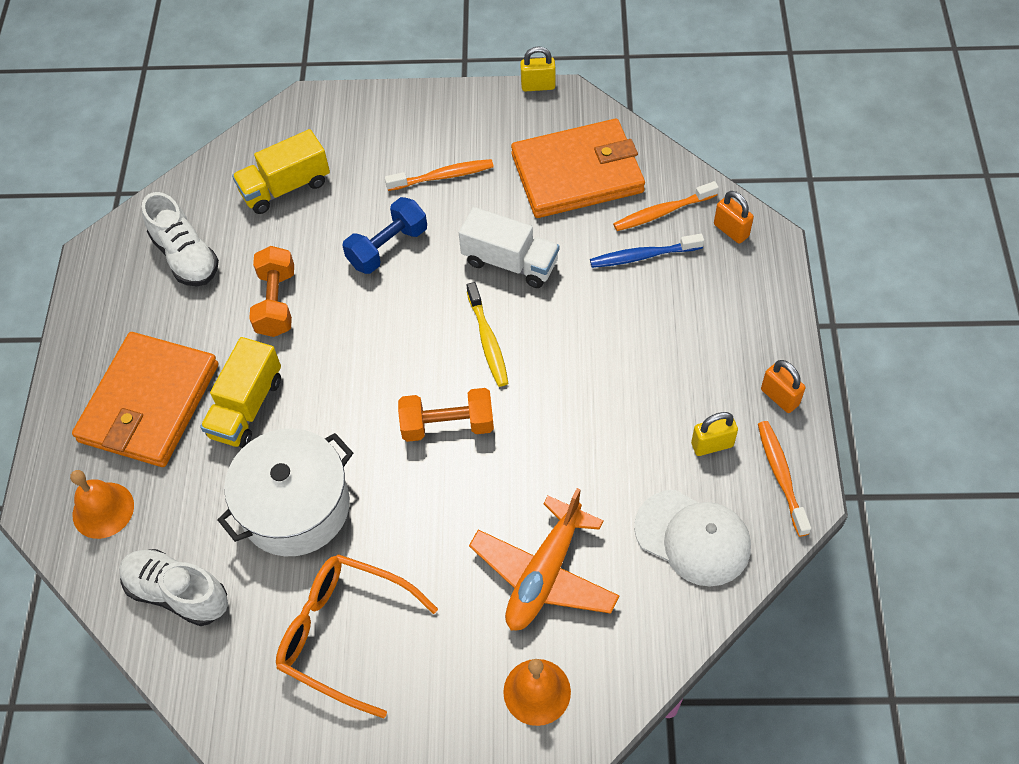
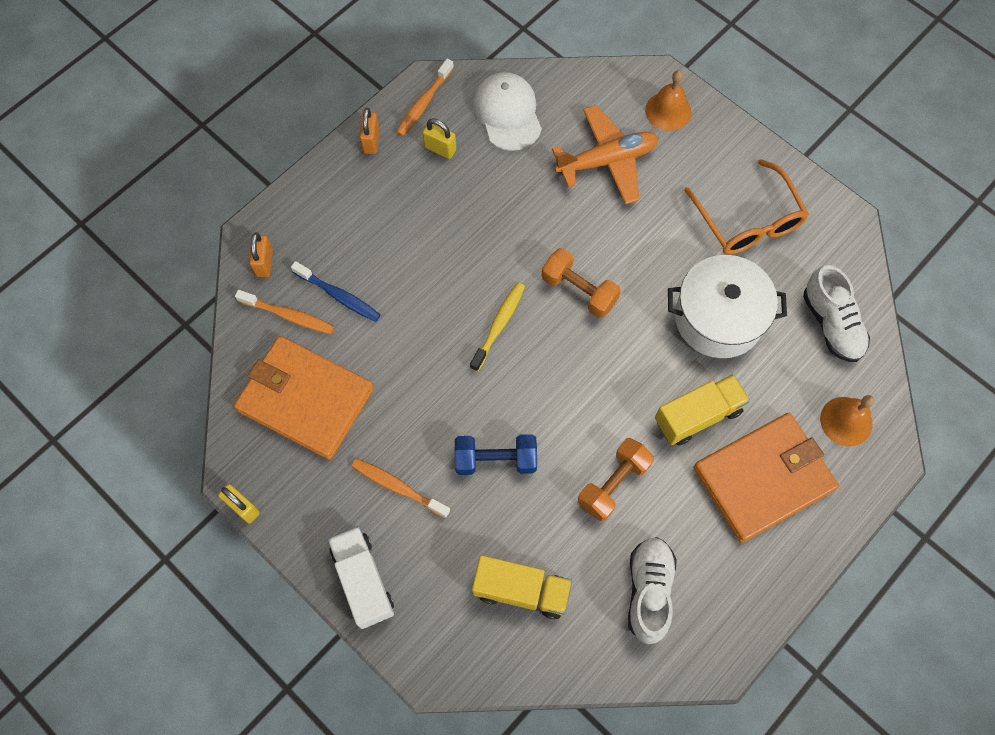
camera: 140 degrees left, 10 degrees up
white truck [459,207,559,288] -> white truck moved to [328,526,394,629]

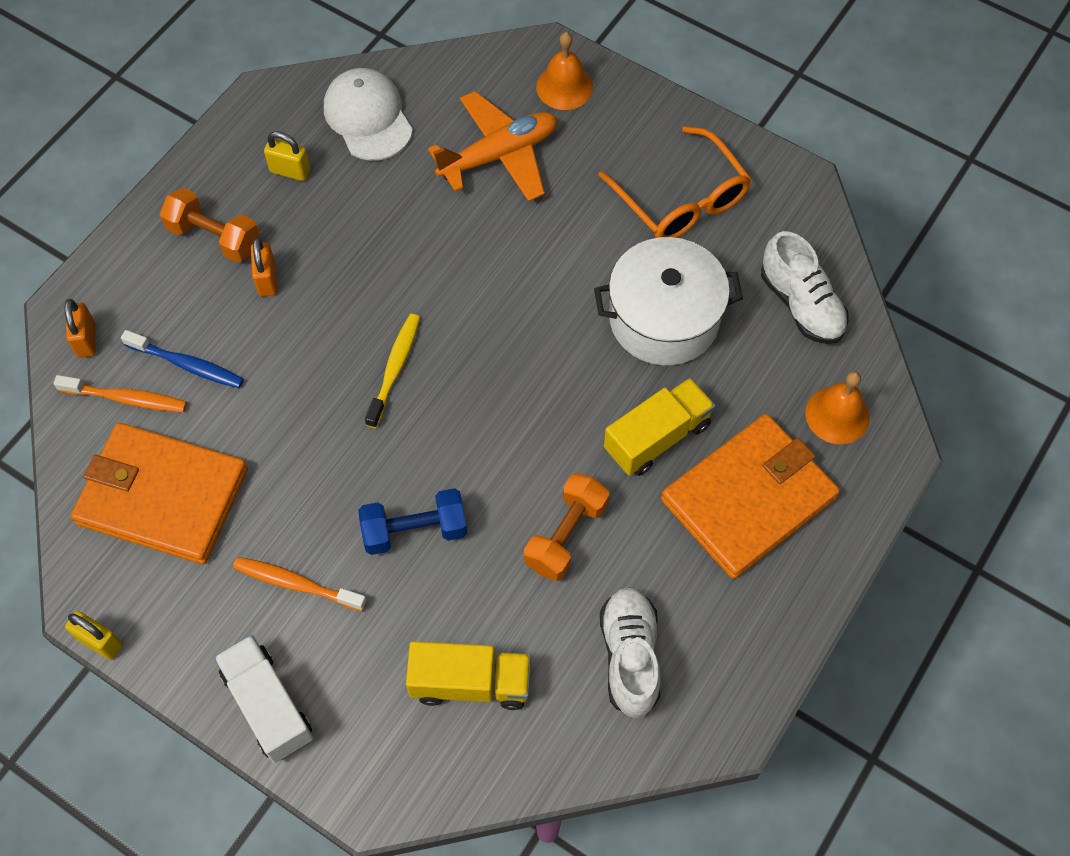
camera: 10 degrees left, 5 degrees down
orange padlock [360,108,379,154] -> orange padlock moved to [251,238,277,297]
orange toothbrush [396,58,454,136] -> none
orange dumbbell [541,248,621,318] -> orange dumbbell moved to [160,188,260,262]

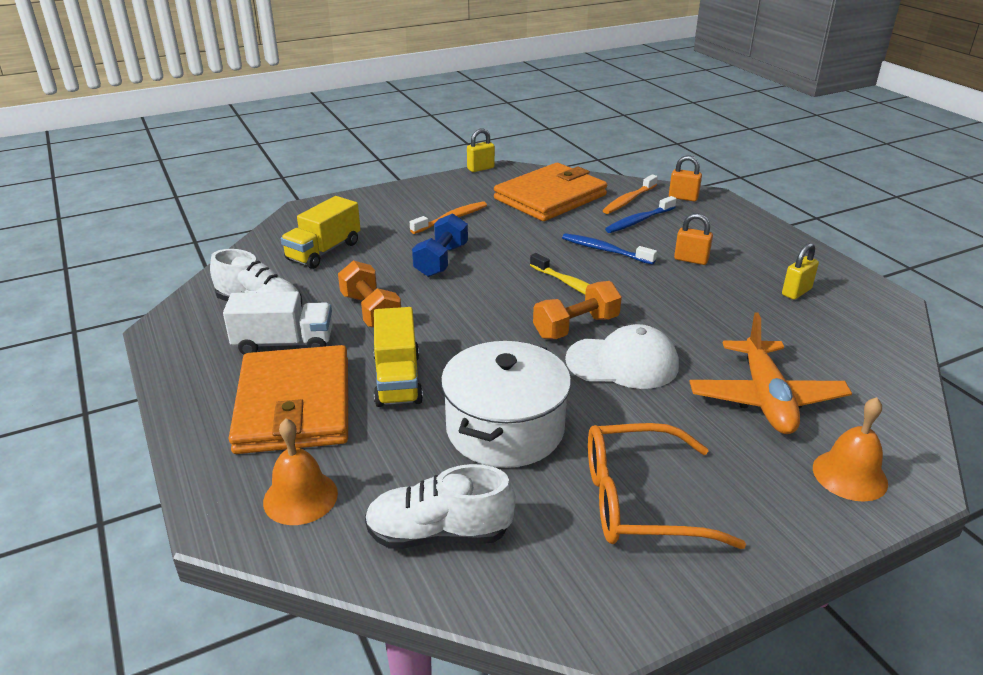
camera: 120 degrees right, 30 degrees down
orange dumbbell [160,188,260,262] -> orange dumbbell moved to [533,281,622,339]
white truck [214,635,313,763] -> white truck moved to [223,291,332,354]
white cap [324,68,413,161] -> white cap moved to [565,324,679,389]
none -> blue toothbrush [562,233,657,265]

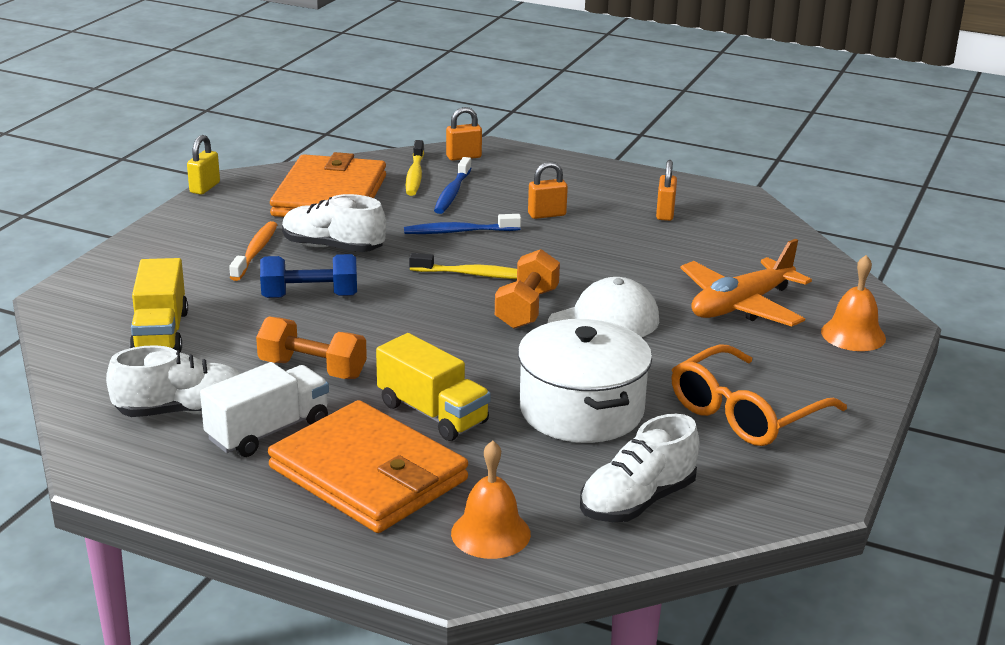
camera: 40 degrees left, 5 degrees down
blue dumbbell [412,213,468,277] -> blue dumbbell turned 75 degrees counterclockwise [260,254,357,298]
orange toothbrush [603,174,658,214] -> yellow toothbrush [406,140,424,196]
orange plane [689,313,852,434] -> orange plane turned 90 degrees clockwise [680,239,812,326]
yellow padlock [782,243,819,300] -> orange padlock [656,160,677,221]
none -> white shoe [282,194,386,252]

